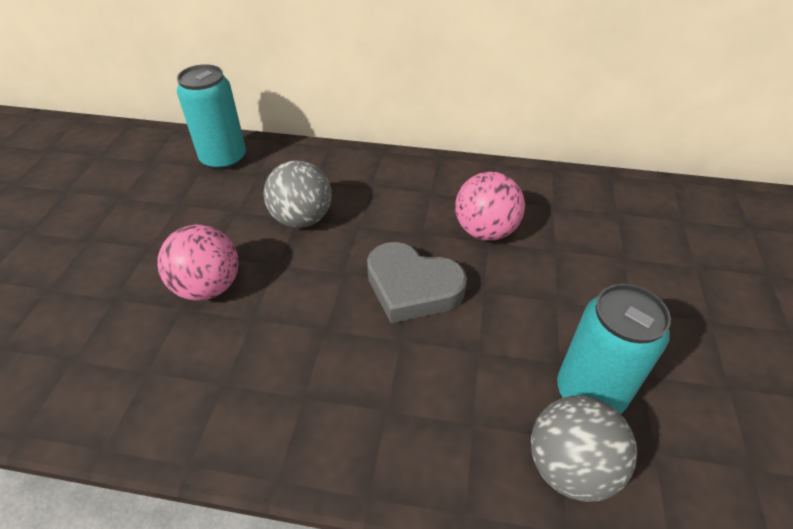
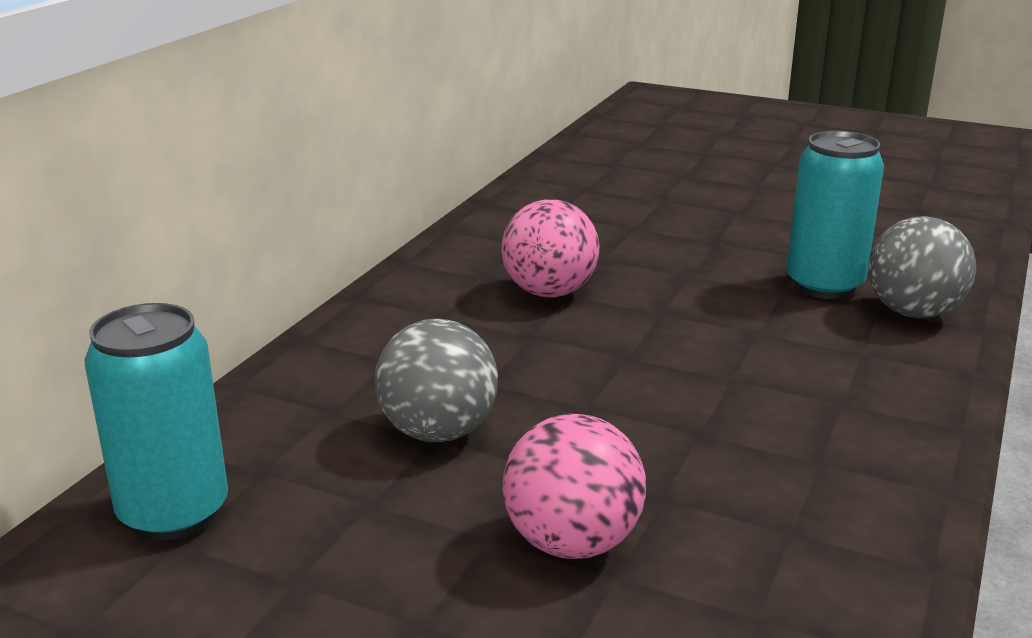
camera: 75 degrees left, 20 degrees down
grey heart [367,242,467,323] -> none

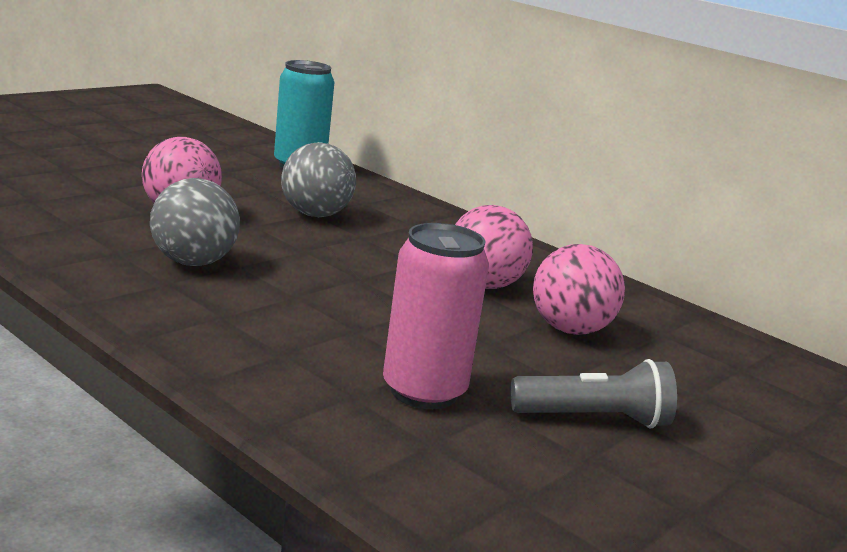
camera: 105 degrees right, 5 degrees down
turquoise can [787,131,884,299] -> pink can [383,223,489,409]
grey ball [868,216,976,318] -> grey ball moved to [150,178,240,266]
none -> grey flashlight [510,359,677,428]
none -> pink ball [533,244,625,335]

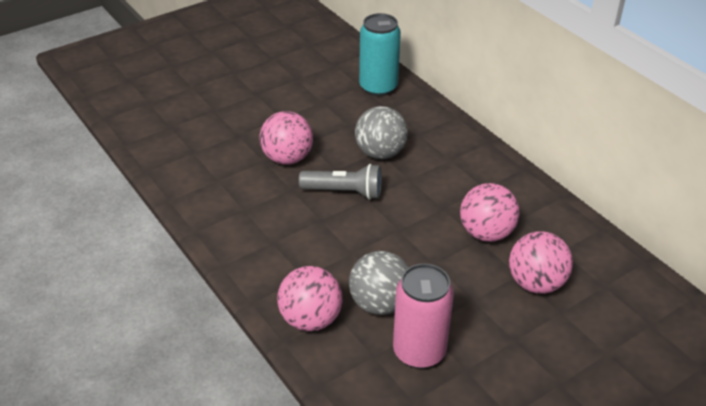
camera: 15 degrees right, 20 degrees up
grey ball [150,178,240,266] -> grey ball moved to [349,251,409,315]
grey flashlight [510,359,677,428] -> grey flashlight moved to [299,164,382,200]
none -> pink ball [277,266,342,331]

